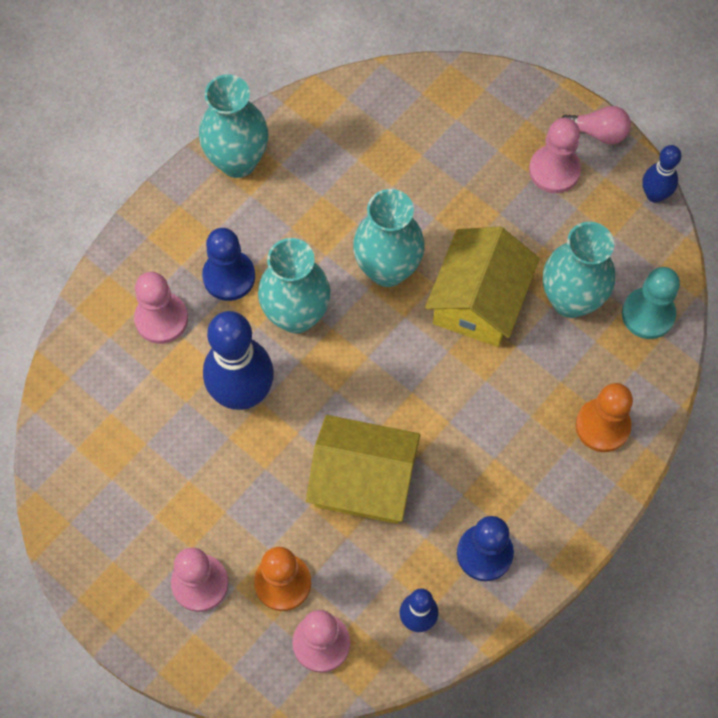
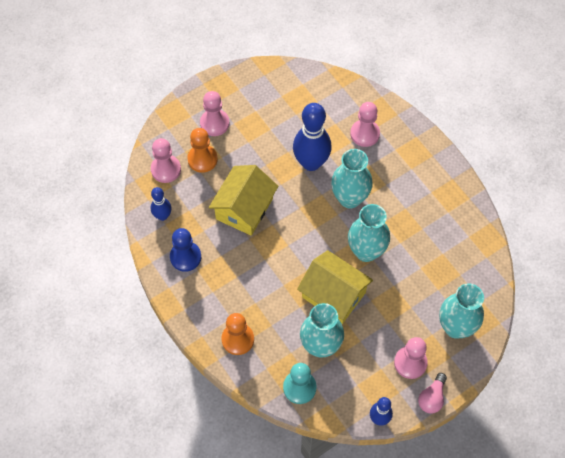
camera: 105 degrees right, 5 degrees down
turquoise vase [199,74,268,178] -> turquoise vase moved to [439,284,484,339]
blue pawn [202,228,255,301] -> none

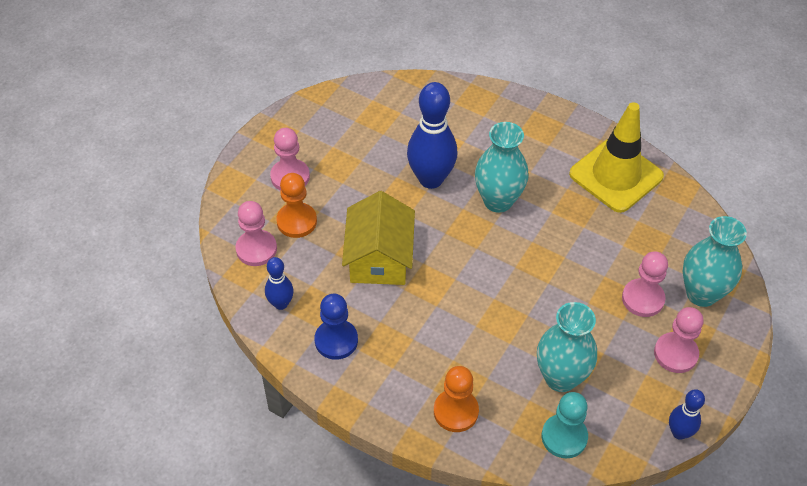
camera: 25 degrees left, 10 degrees down
yellow house [297,250,373,324] -> none
turquoise vase [348,204,390,262] -> none
pink pawn [350,102,380,147] -> pink pawn moved to [622,251,668,317]
pink light bulb [418,373,447,413] -> none
none -> yellow traffic cone [569,102,664,213]

